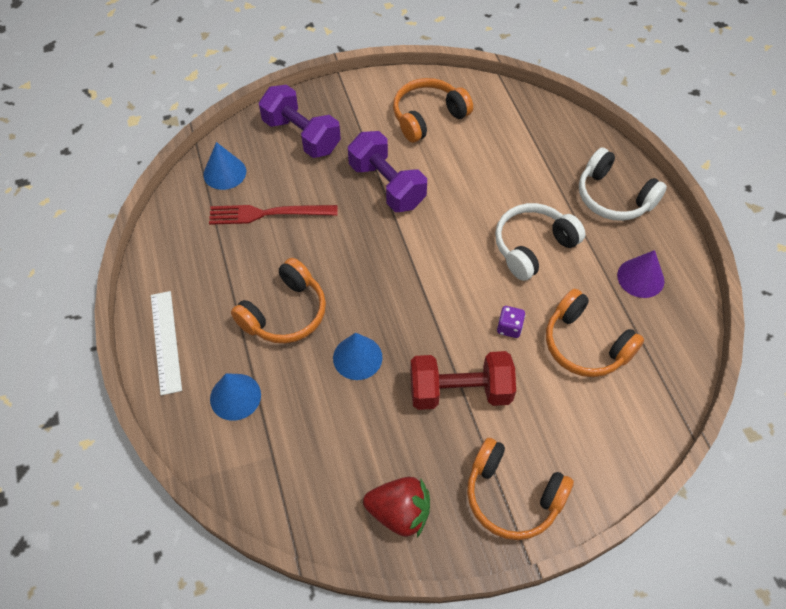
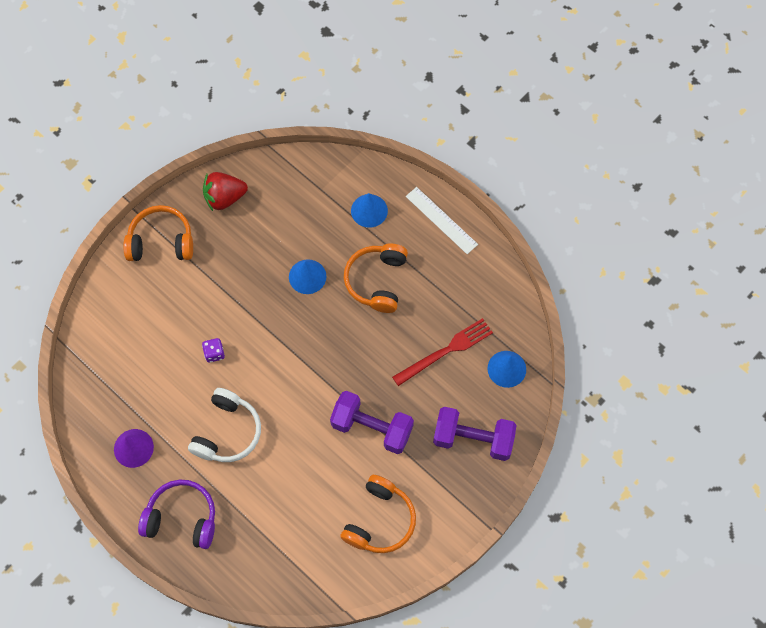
camera: 150 degrees right, 10 degrees up
red dumbbell [410,351,516,410] -> none
orange headphones [546,288,644,377] -> none
white headphones [579,148,667,221] -> purple headphones [138,480,215,549]

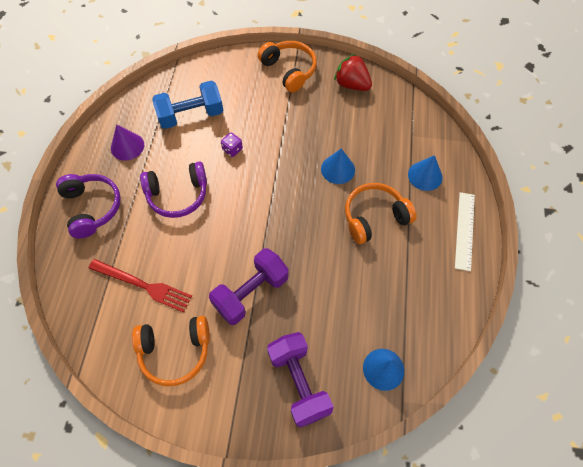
camera: 55 degrees right, 5 degrees down
white headphones [188,388,261,462] -> purple headphones [140,161,207,218]
purple dumbbell [330,391,414,454] -> purple dumbbell turned 60 degrees clockwise [209,248,289,325]
red fork [392,318,493,386] -> red fork moved to [88,259,192,312]
none -> blue dumbbell [152,81,224,129]

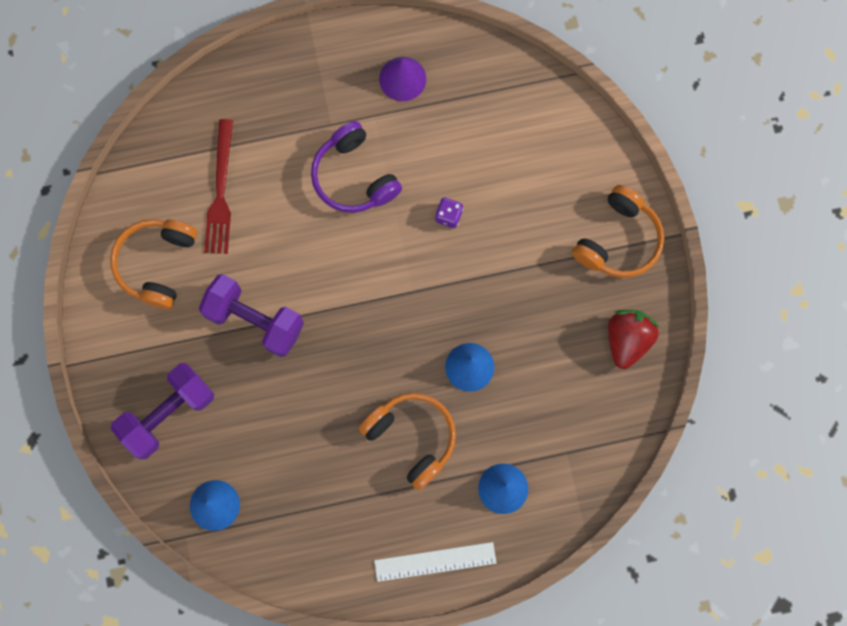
camera: 70 degrees right, 15 degrees up
purple headphones [56,174,121,238] -> none
orange headphones [132,316,210,386] -> orange headphones turned 45 degrees clockwise [110,219,198,310]
blue dumbbell [152,81,224,129] -> none

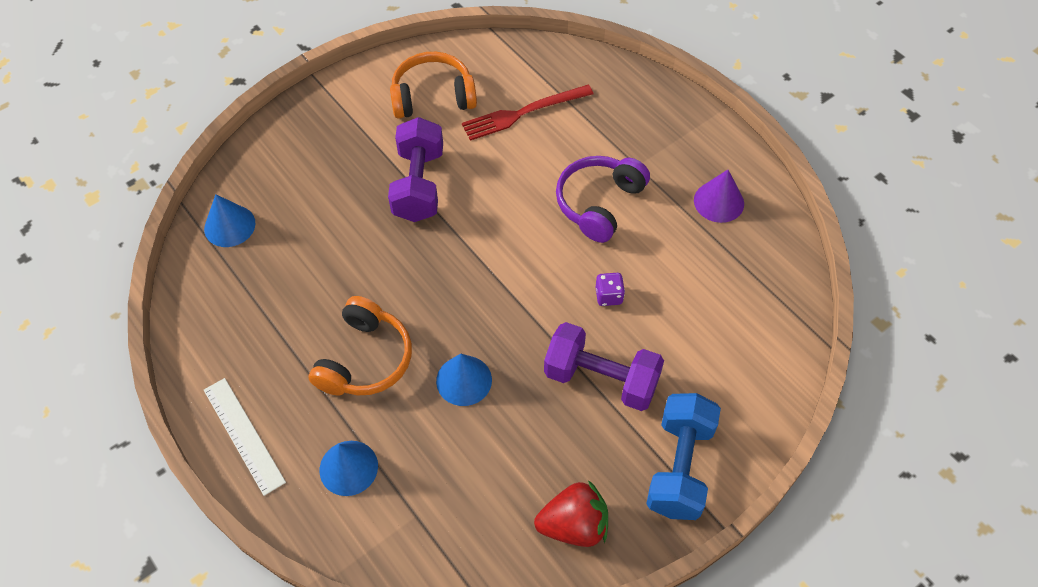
camera: 65 degrees right, 20 degrees down
purple dumbbell [111,363,214,459] -> purple dumbbell moved to [544,322,664,411]
orange headphones [572,185,664,278] -> blue dumbbell [646,393,721,520]

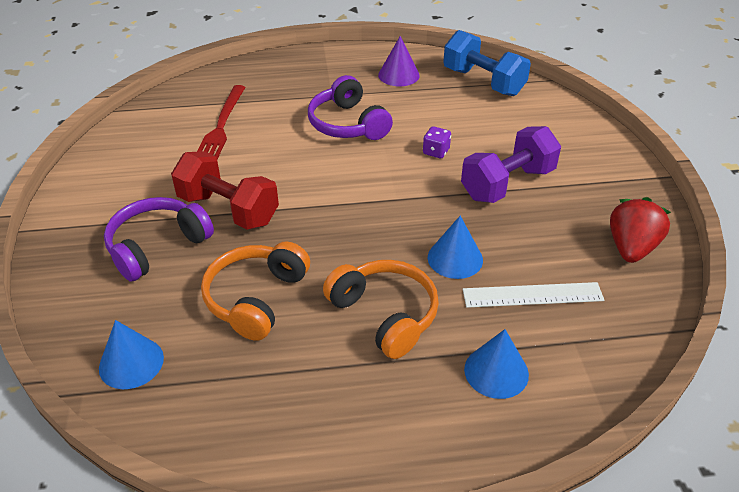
camera: 60 degrees left, 15 degrees down
white ruler [204,378,286,496] -> white ruler moved to [463,282,604,308]
purple dumbbell [388,117,443,222] -> red dumbbell [171,151,279,230]
orange headphones [390,52,477,119] -> orange headphones moved to [201,241,310,341]
blue dumbbell [646,393,721,520] -> blue dumbbell moved to [443,30,531,96]
none -> purple headphones [104,197,214,282]

